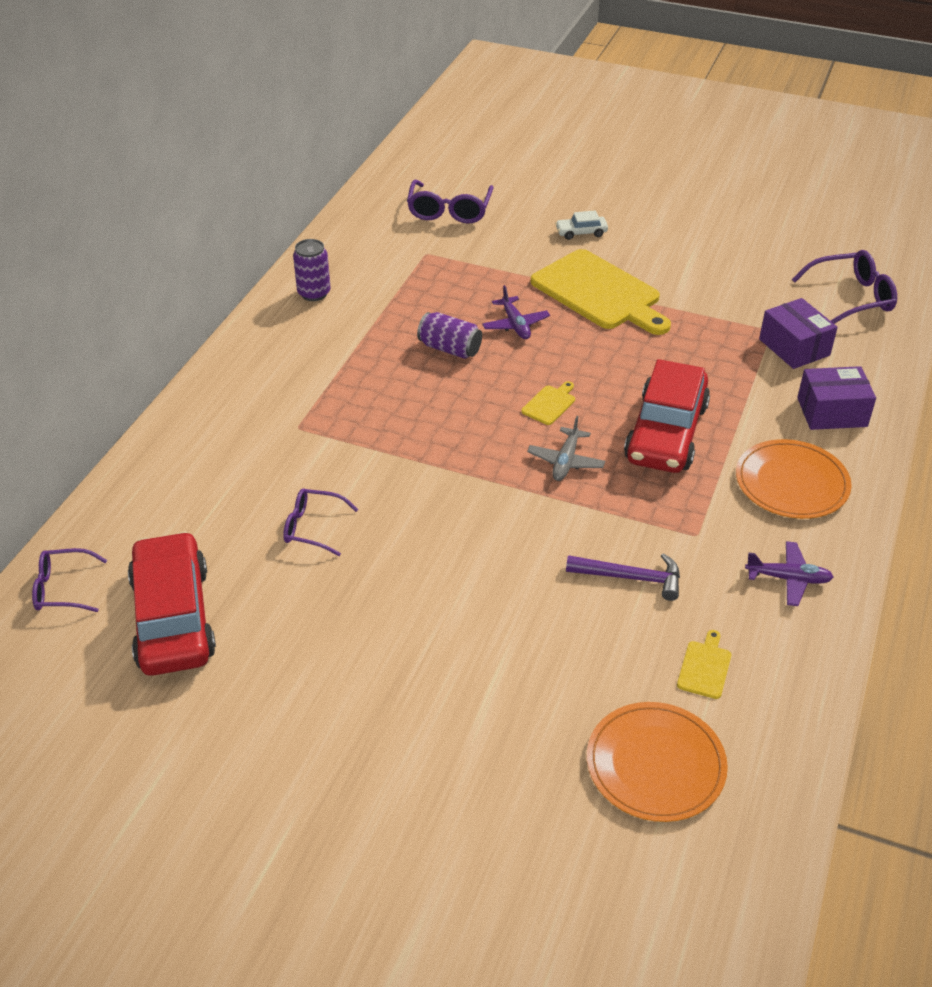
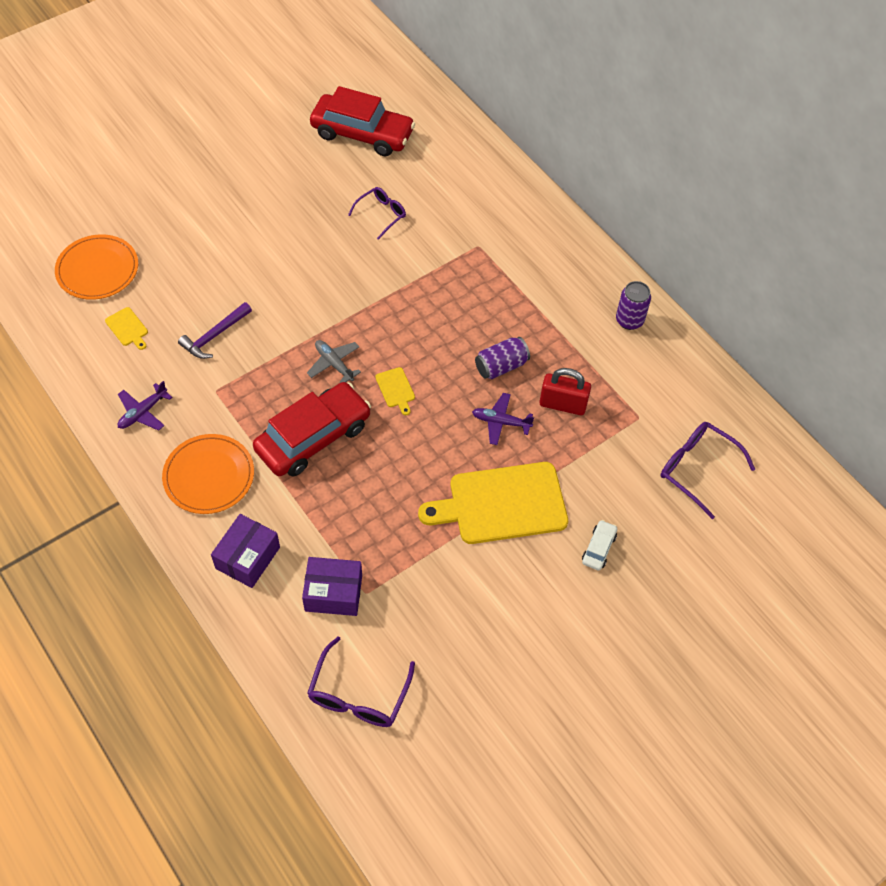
camera: 120 degrees right, 15 degrees up
purple glasses [32,548,107,612] -> none
red car [624,359,710,473] -> red car turned 90 degrees clockwise [253,382,371,477]
none -> red padlock [539,368,591,415]

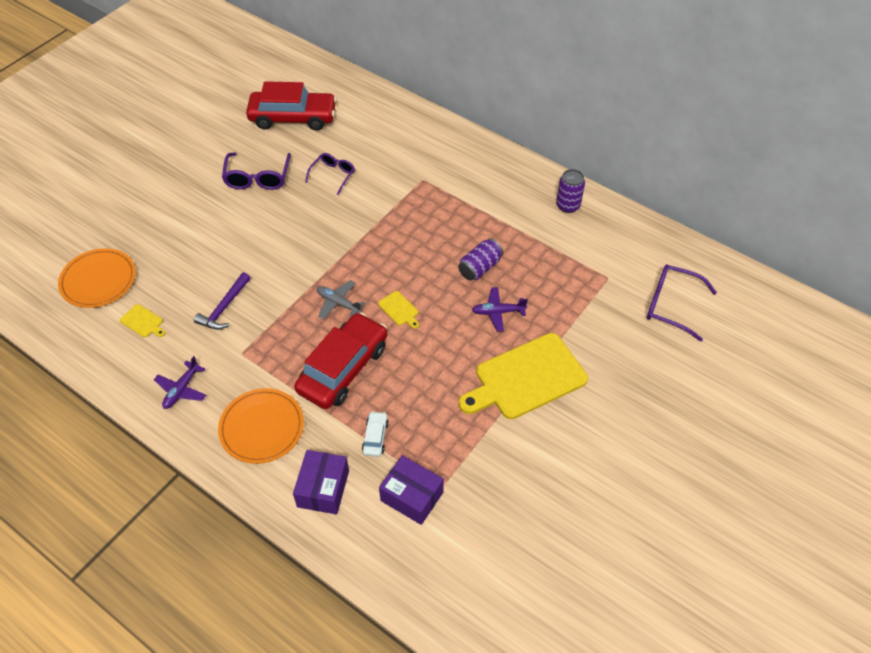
camera: 15 degrees left, 5 degrees down
purple box [302,557,362,616] -> purple box turned 45 degrees clockwise [379,455,444,525]
purple glasses [307,637,415,727] -> purple glasses moved to [222,152,291,190]
red padlock [539,368,591,415] -> none
white car [582,520,617,571] -> white car moved to [362,411,389,457]

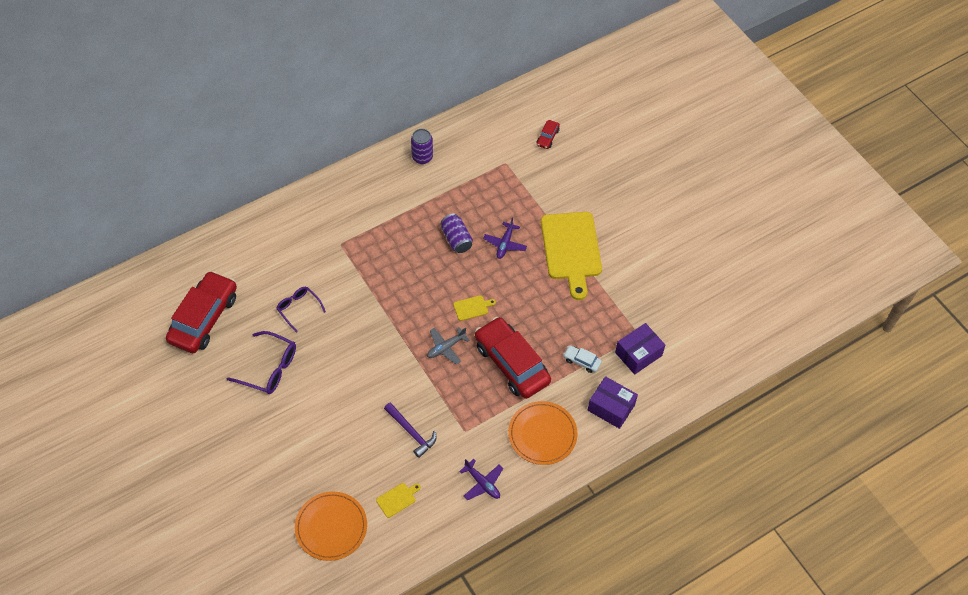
camera: 70 degrees left, 5 degrees up
purple glasses [647,265,717,341] -> red car [537,120,560,149]

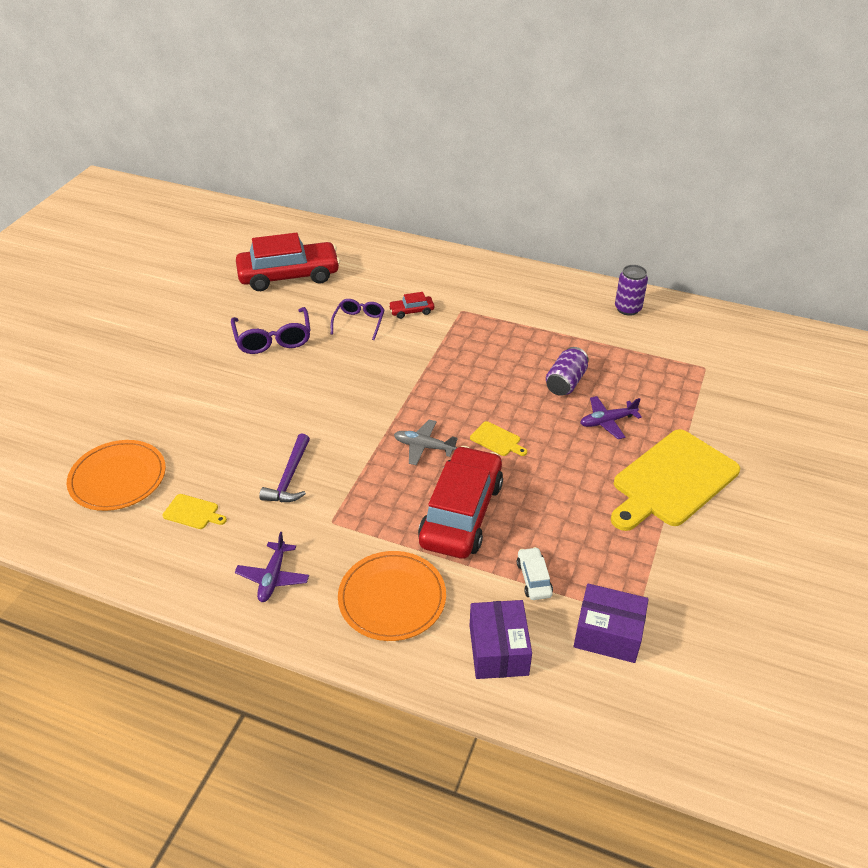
camera: 55 degrees right, 15 degrees down
red car [537,120,560,149] -> red car moved to [388,292,434,319]

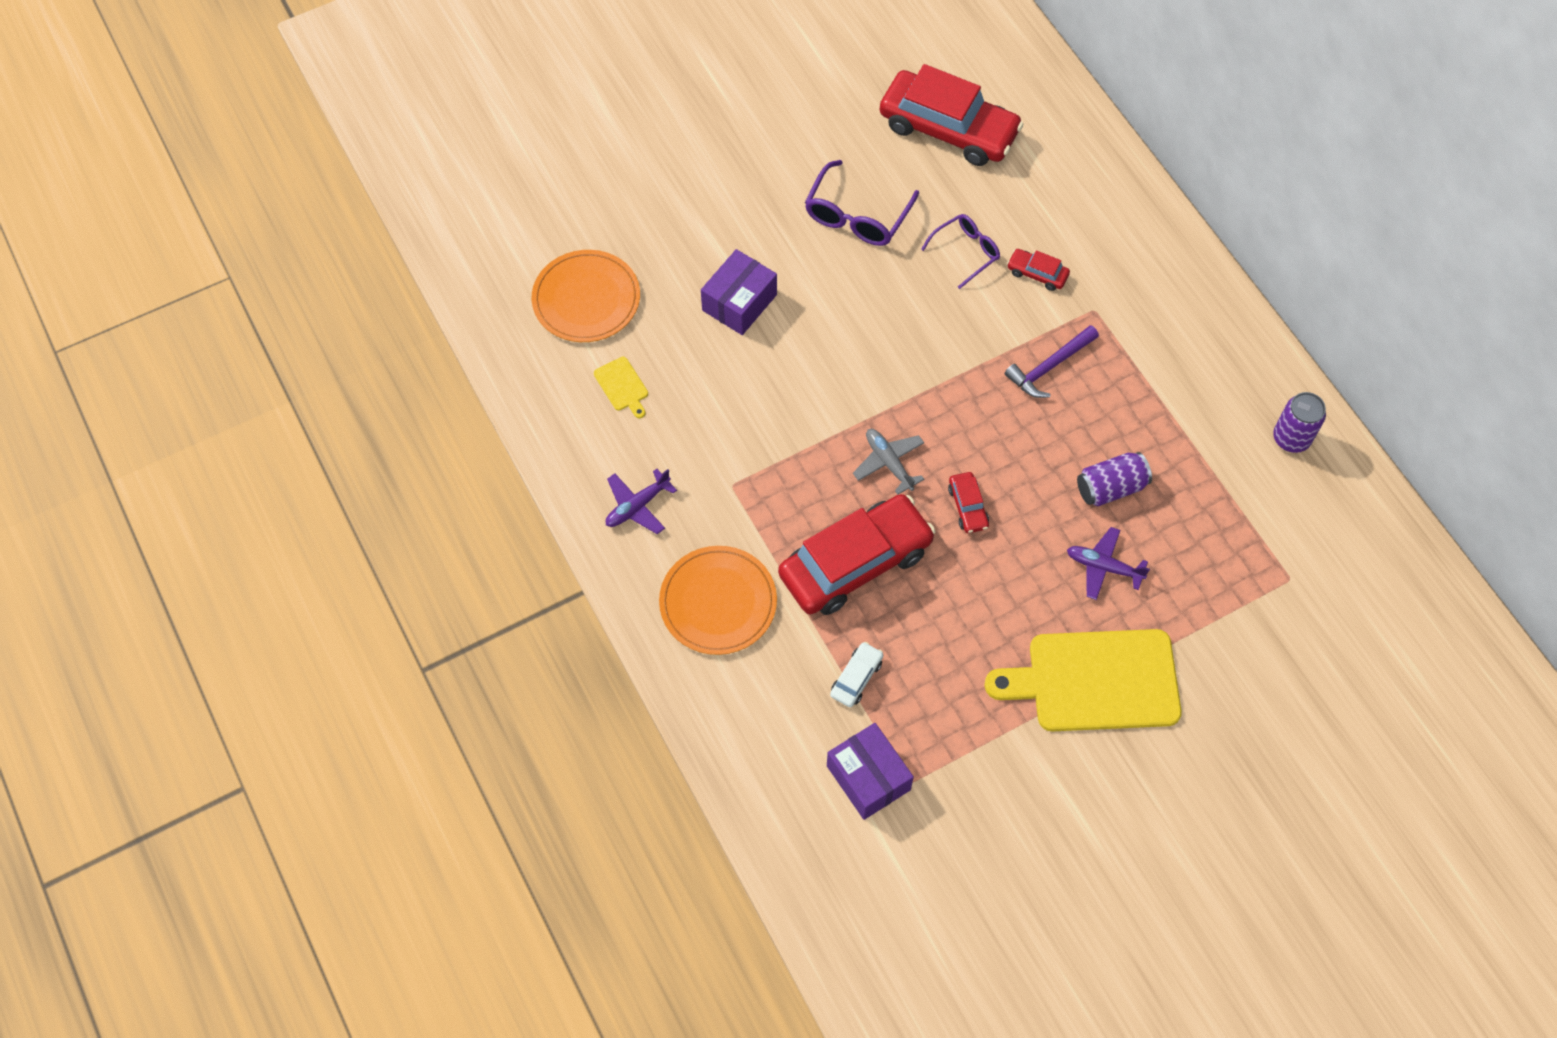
camera: 40 degrees right, 20 degrees up
purple hammer [259,434,310,502] -> purple hammer moved to [1005,325,1099,398]
yellow cutting board [470,421,527,456] -> red car [948,472,989,533]
purple box [470,600,532,679] -> purple box moved to [701,249,777,335]

